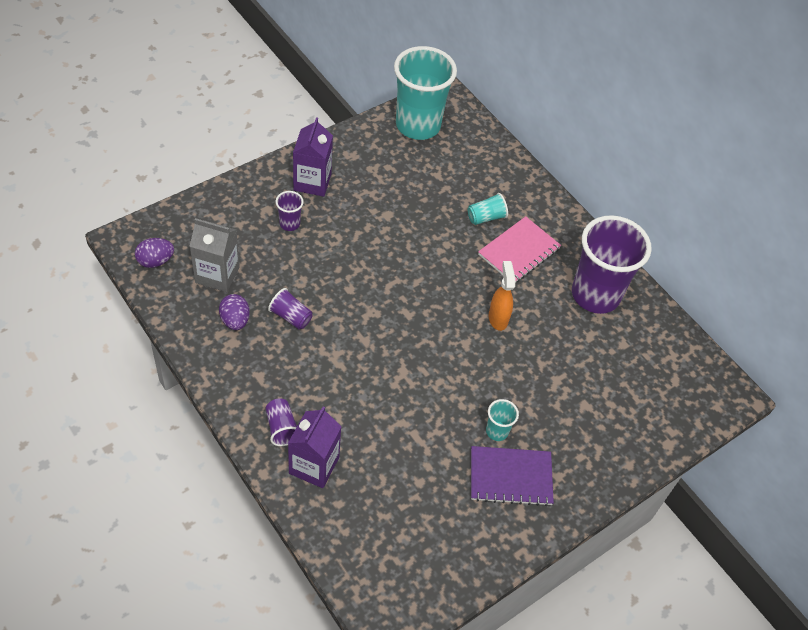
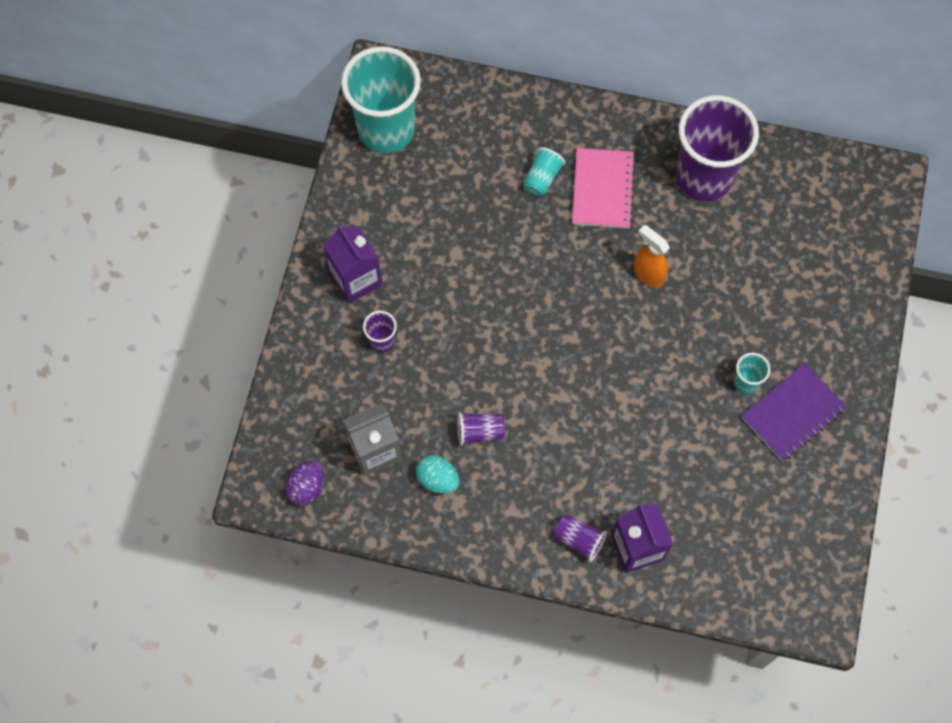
camera: 35 degrees left, 15 degrees up
purple egg [219,294,250,330] -> turquoise egg [416,455,460,494]

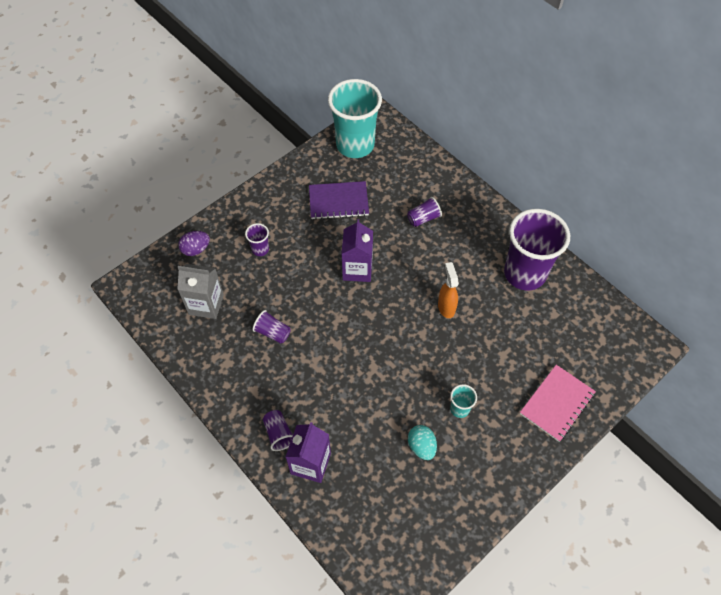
camera: 35 degrees right, 10 degrees down
purple egg [286,460,324,505] -> purple egg moved to [179,231,210,256]
purple carton [323,224,383,303] -> purple carton moved to [341,219,373,282]
turquoise egg [416,455,460,494] -> turquoise egg moved to [408,425,437,460]
turquoise cup [523,147,565,197] -> purple cup [407,197,442,227]
pink notebook [572,148,636,228] -> pink notebook moved to [520,365,596,442]
purple notebook [742,363,847,461] -> purple notebook moved to [309,181,369,220]

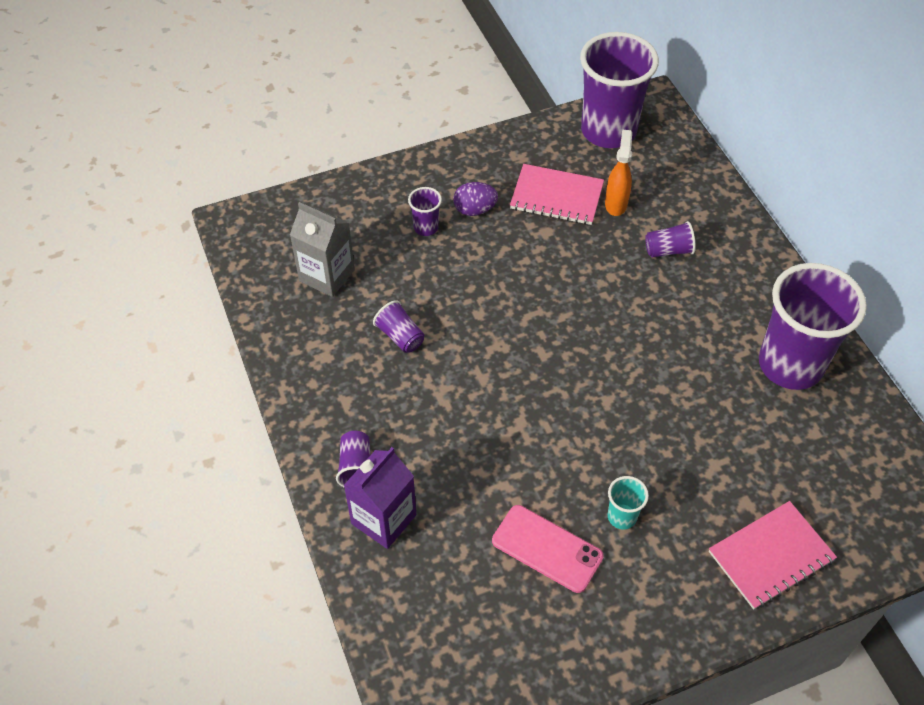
camera: 20 degrees right, 5 degrees down
purple egg [179,231,210,256] -> purple egg moved to [453,182,498,216]
purple notebook [309,181,369,220] -> pink notebook [510,164,604,225]
turquoise cup [328,79,382,158] -> purple cup [580,32,659,148]
purple carton [341,219,373,282] -> none
turquoise egg [408,425,437,460] -> pink phone [492,505,604,593]
orange spray bottle [438,262,459,318] -> orange spray bottle moved to [605,129,632,216]

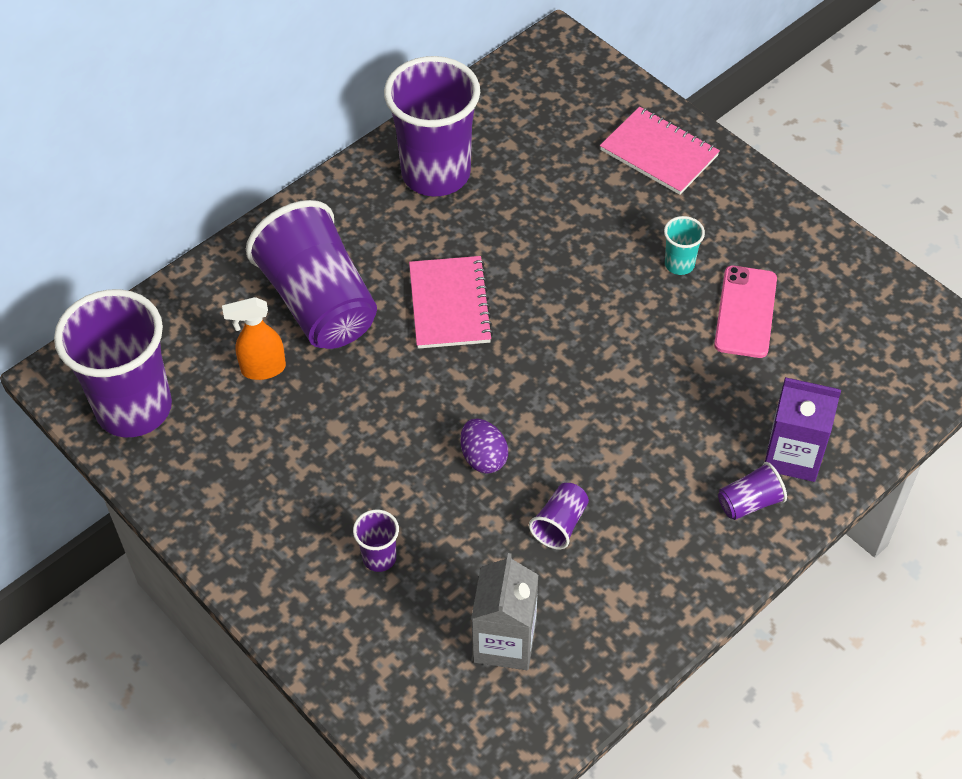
camera: 110 degrees left, 0 degrees up
purple egg [453,182,498,216] -> purple egg moved to [460,419,508,474]
pink notebook [510,164,604,225] -> pink notebook moved to [409,256,493,349]
purple cup [645,221,695,257] -> purple cup [246,200,377,349], size x2.39

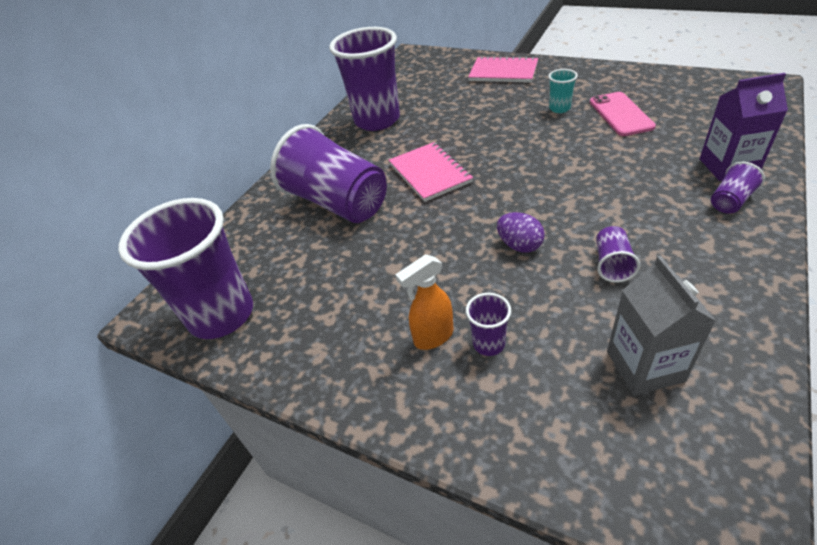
camera: 15 degrees left, 10 degrees down
orange spray bottle [222,297,286,380] -> orange spray bottle moved to [396,254,453,350]

